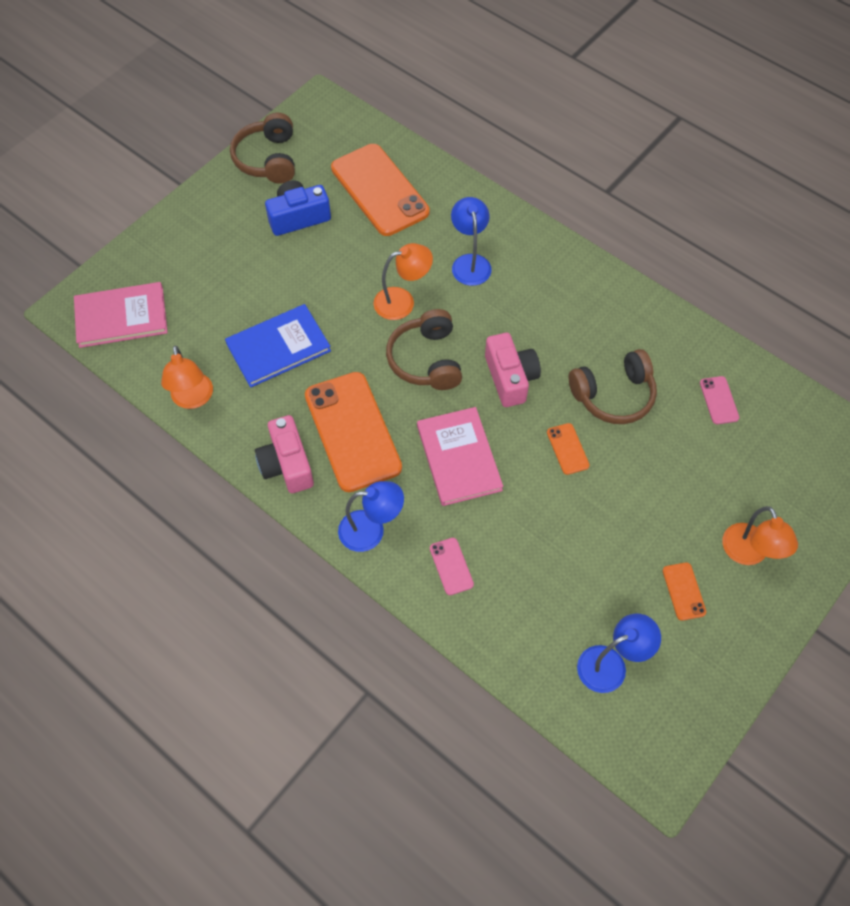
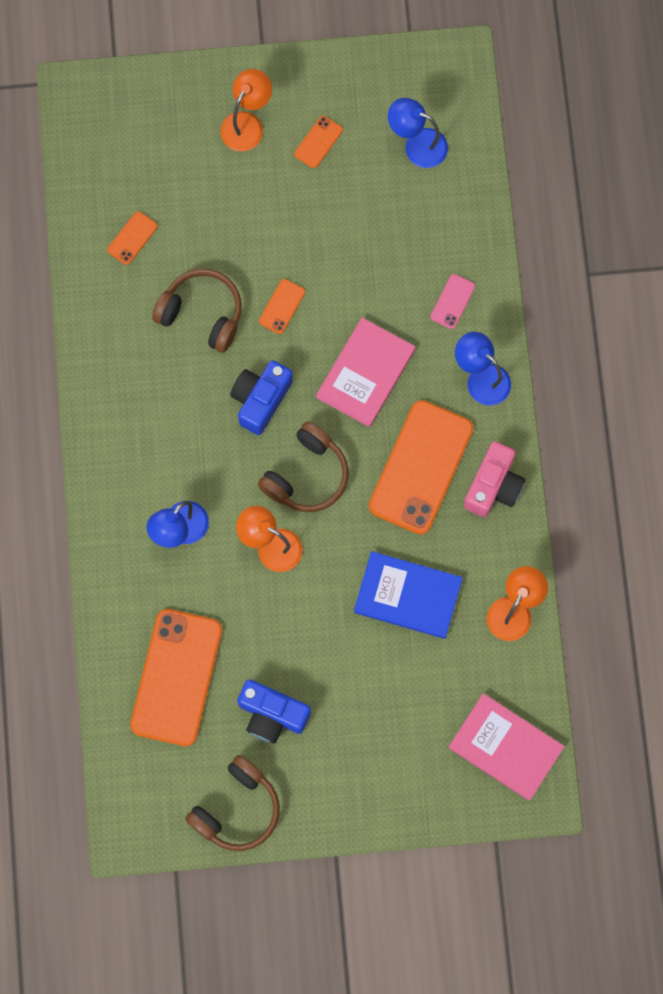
camera: 135 degrees left, 15 degrees up
pink camera [485,333,541,407] -> blue camera [230,360,293,435]
pink phone [700,376,739,424] -> orange phone [107,211,157,265]

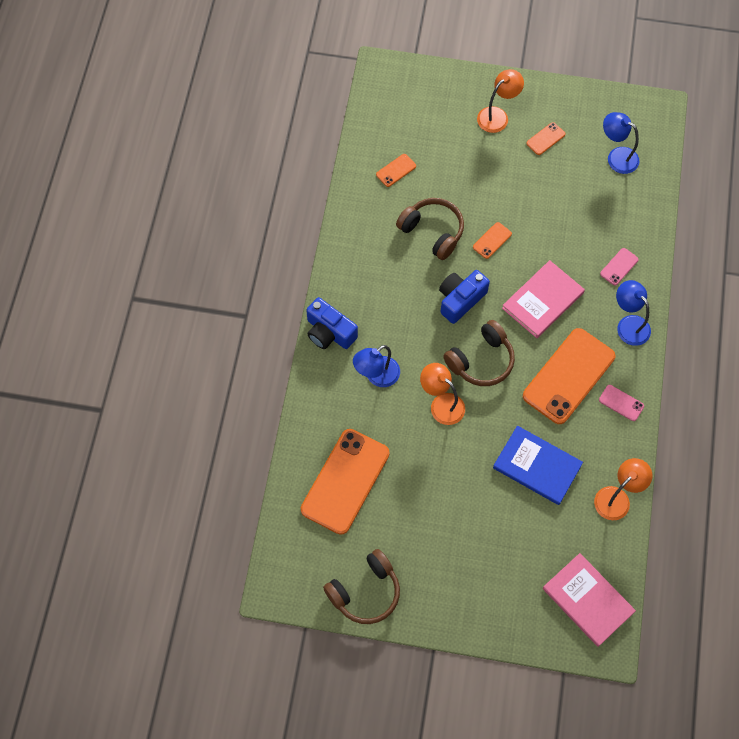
camera: 15 degrees right, 10 degrees down
blue camera [237,680,311,744] -> blue camera moved to [306,297,358,349]
pink camera [464,441,525,517] -> pink phone [599,385,644,421]

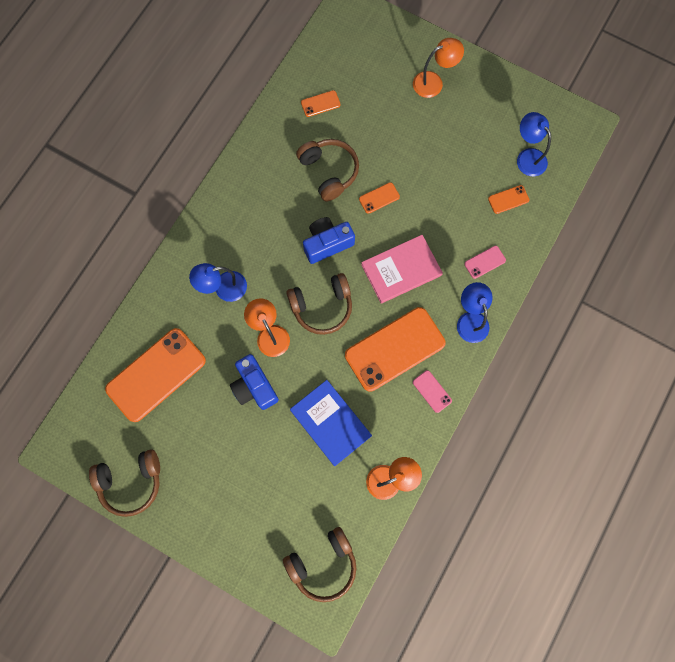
camera: 20 degrees right, 10 degrees up
blue camera [306,297,358,349] -> blue camera moved to [230,354,279,410]
orange phone [526,122,565,155] -> orange phone moved to [488,185,530,214]
pink book [543,553,636,647] -> brown headphones [283,527,356,602]

